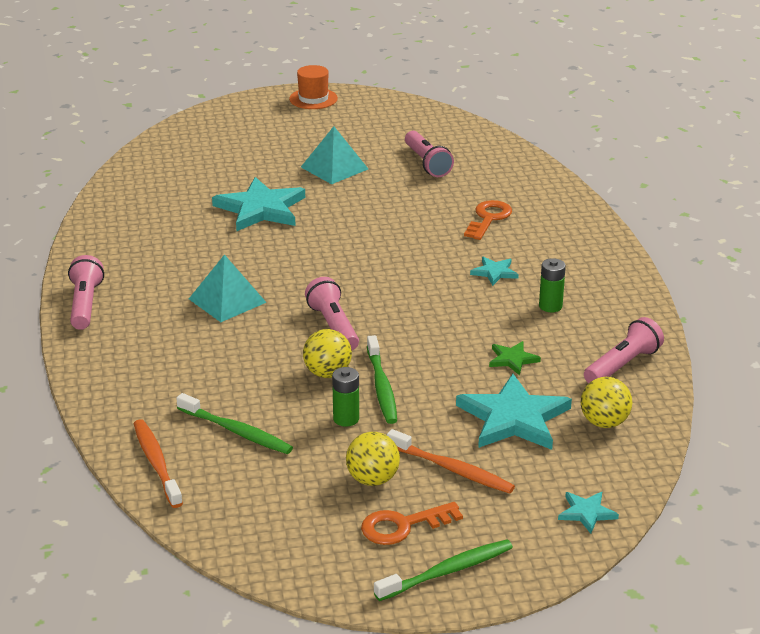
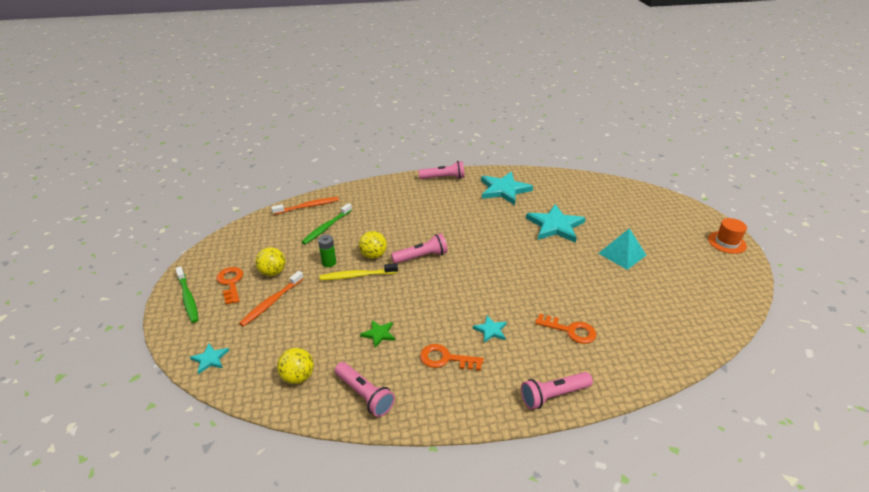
camera: 90 degrees right, 5 degrees up
turquoise pyramid [189,254,267,322] -> none
green toothbrush [367,335,397,424] -> yellow toothbrush [319,263,398,280]
pink flashlight [405,131,454,177] -> pink flashlight moved to [521,372,593,410]
turquoise star [456,374,572,450] -> turquoise star moved to [481,172,533,205]
green battery [539,258,566,312] -> orange key [420,344,484,371]

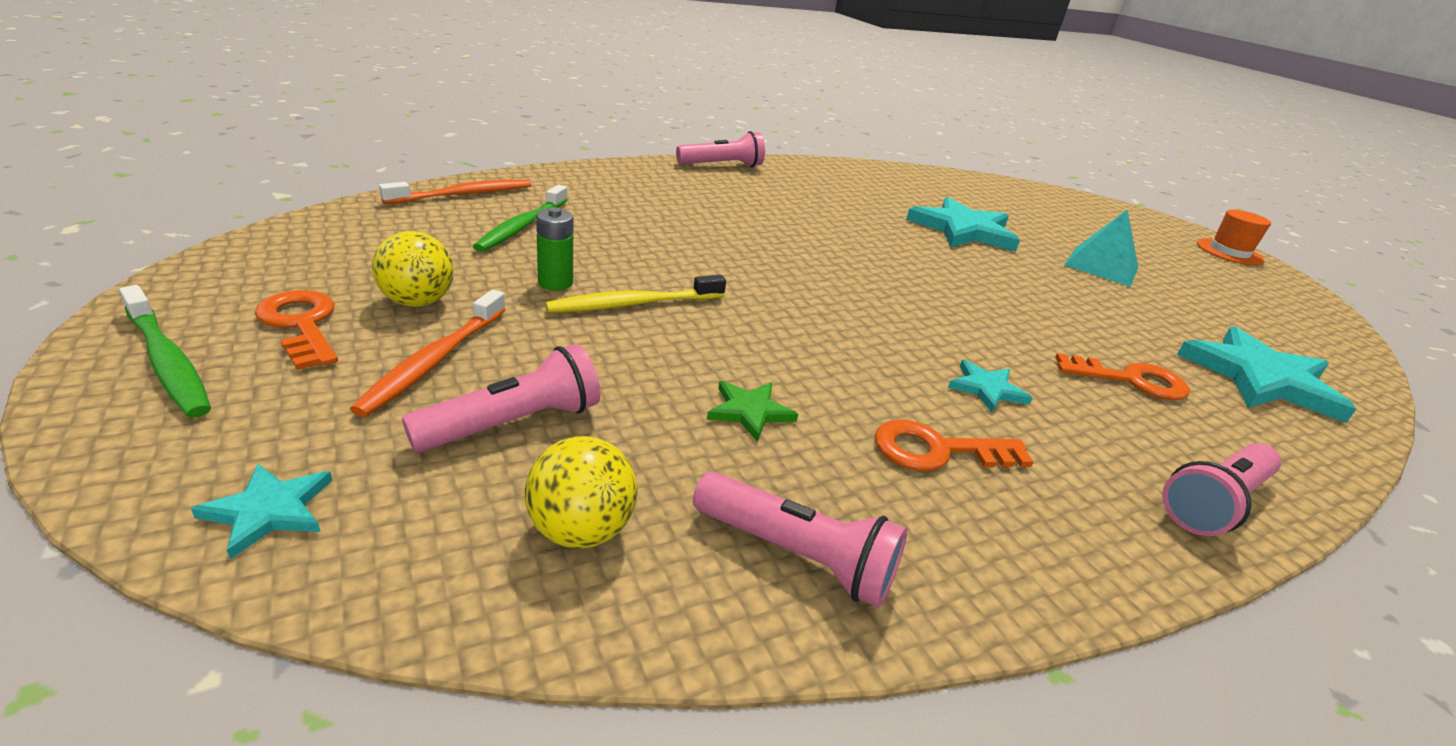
camera: 20 degrees left, 5 degrees down
yellow ball [359,231,387,259] -> none
pink flashlight [391,233,448,264] -> pink flashlight moved to [402,344,600,453]
turquoise star [481,172,533,205] -> turquoise star moved to [1177,327,1357,423]

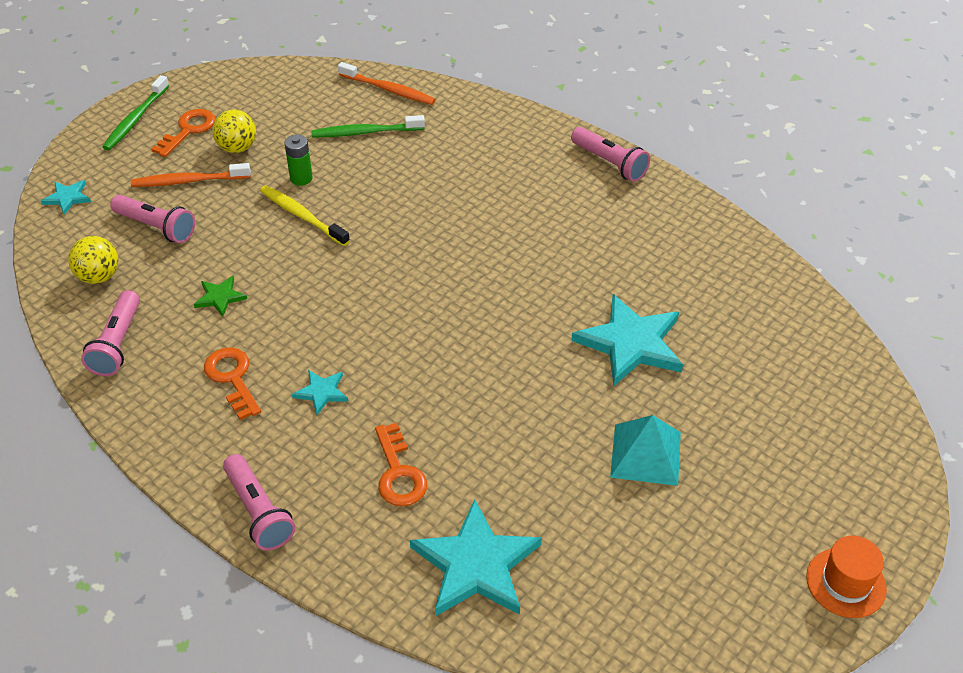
camera: 70 degrees right, 15 degrees up
pink flashlight [1162,443,1281,536] -> pink flashlight turned 150 degrees counterclockwise [223,454,296,551]

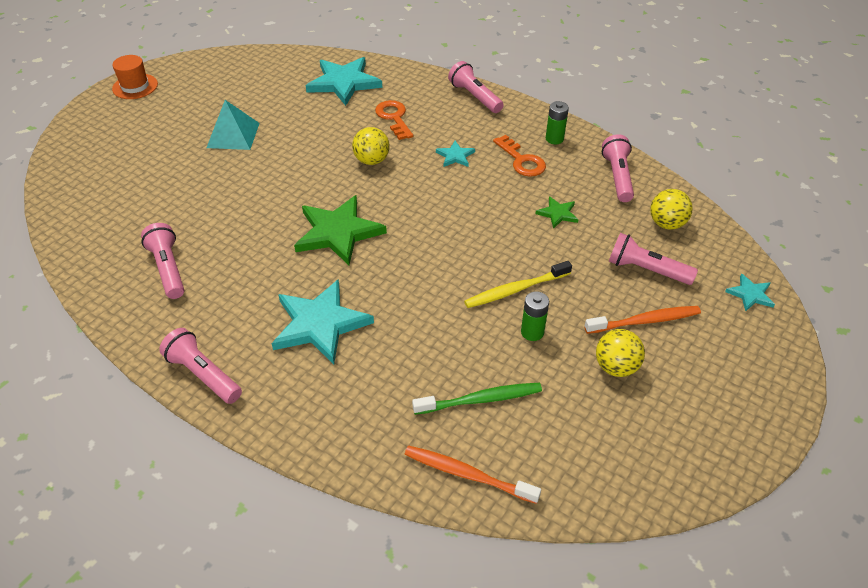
camera: 175 degrees right, 0 degrees up
green toothbrush [102,75,169,150] -> none
orange key [151,109,215,157] -> none
yellow toothbrush [260,185,350,246] -> yellow toothbrush turned 120 degrees clockwise [464,261,572,308]
turquoise star [571,294,683,386] -> turquoise star moved to [271,279,374,365]
none -> pink flashlight [141,223,184,299]
none -> green star [294,195,387,265]
none -> yellow ball [352,127,390,165]
none -> green battery [546,101,569,144]

